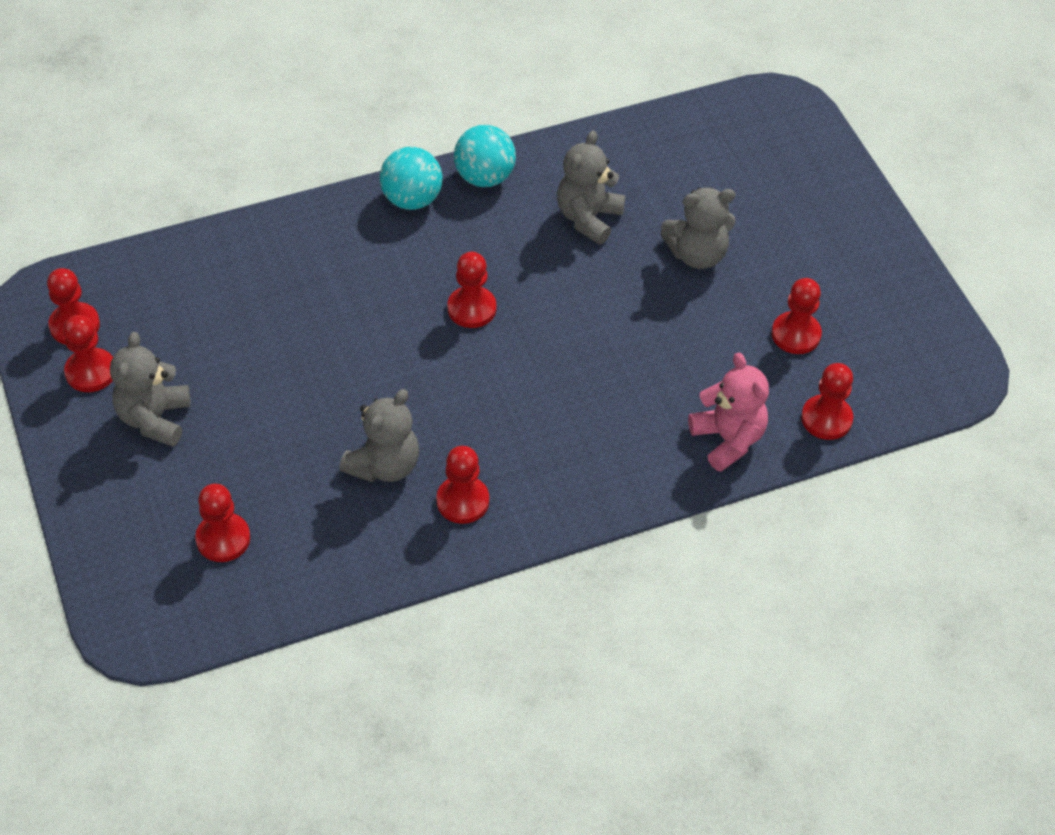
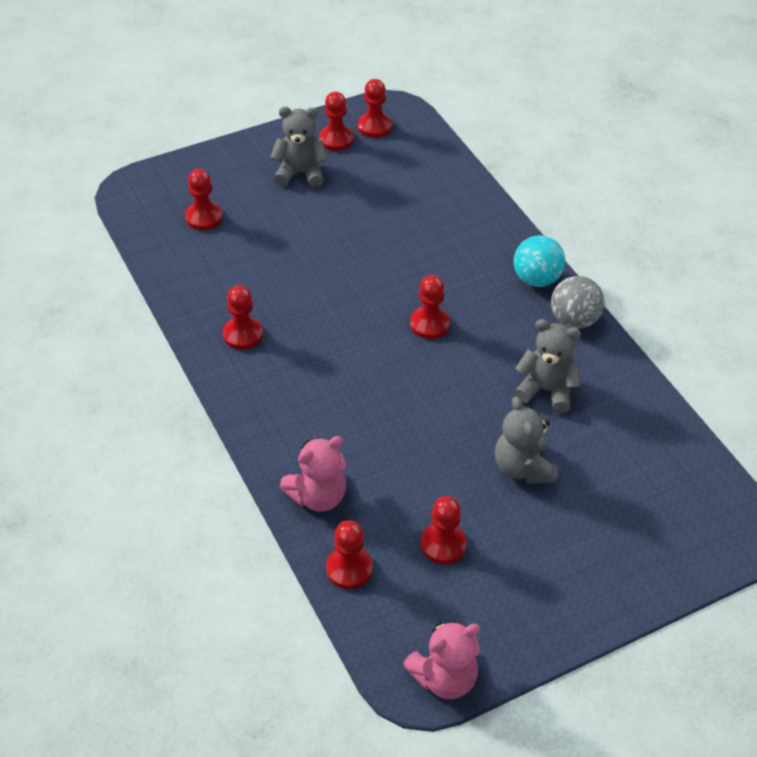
camera: 85 degrees right, 5 degrees down
grey teddy bear [339,389,419,482] -> none
turquoise ball [454,125,516,187] -> grey ball [551,276,605,329]
none -> pink teddy bear [403,621,480,699]

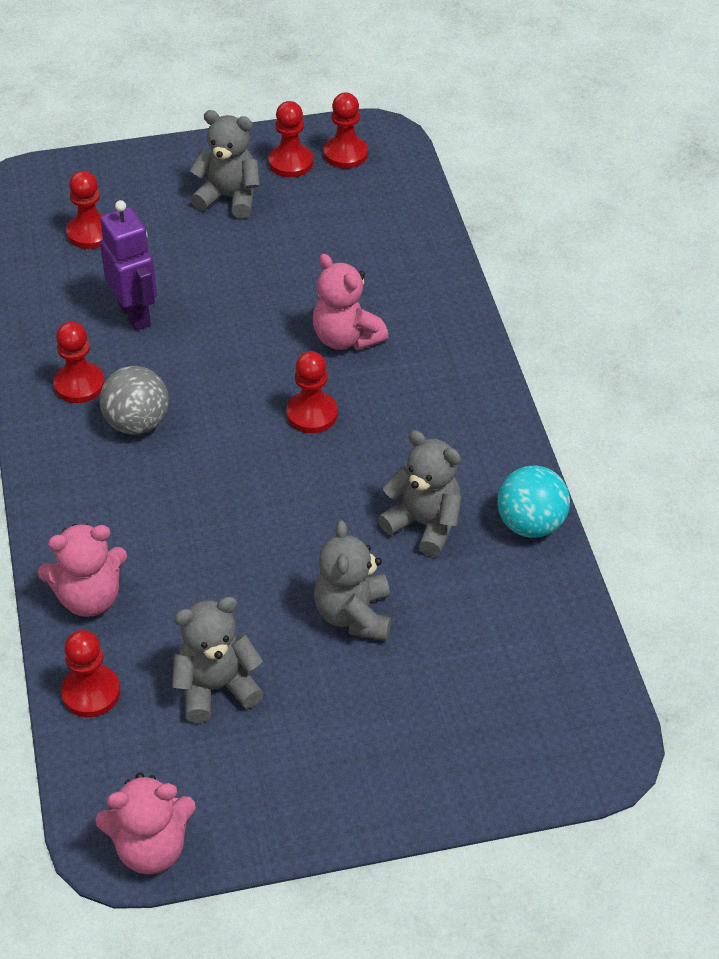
camera: 15 degrees right, 0 degrees up
red pawn [421,496,467,564] -> grey teddy bear [172,597,264,723]
turquoise ball [514,235,565,287] -> turquoise ball moved to [497,465,570,538]
grey ball [551,276,605,329] -> grey ball moved to [100,366,169,435]
none -> purple robot [100,200,157,331]
none -> pink teddy bear [313,254,389,350]

